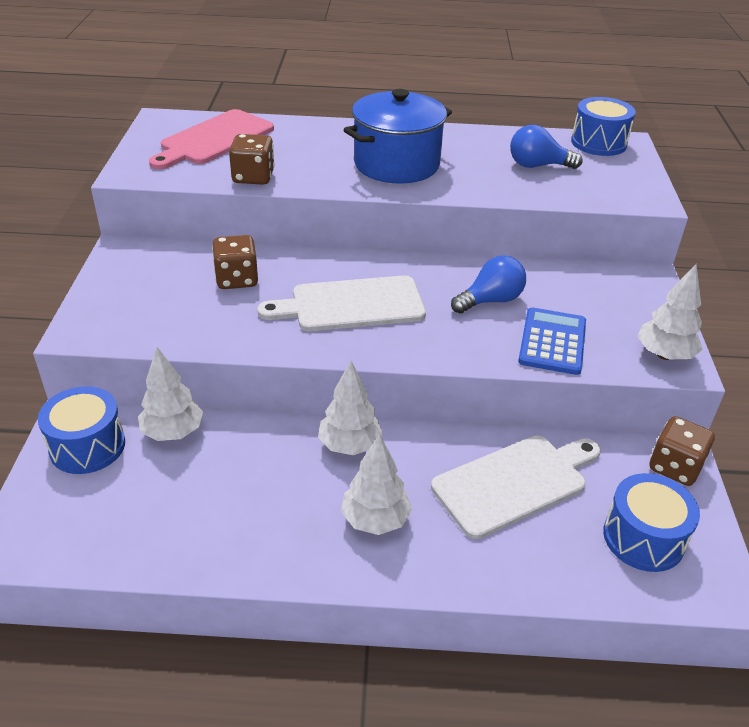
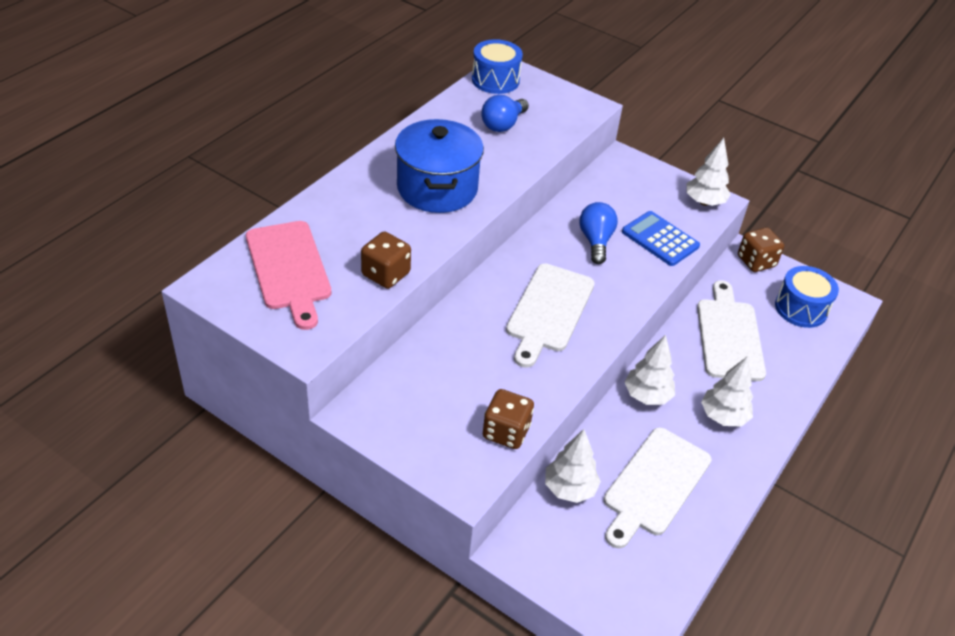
camera: 60 degrees left, 5 degrees up
blue drum [38,386,125,474] -> none
brown dice [212,235,258,289] -> brown dice moved to [483,389,534,449]
none -> white cutting board [604,427,712,548]

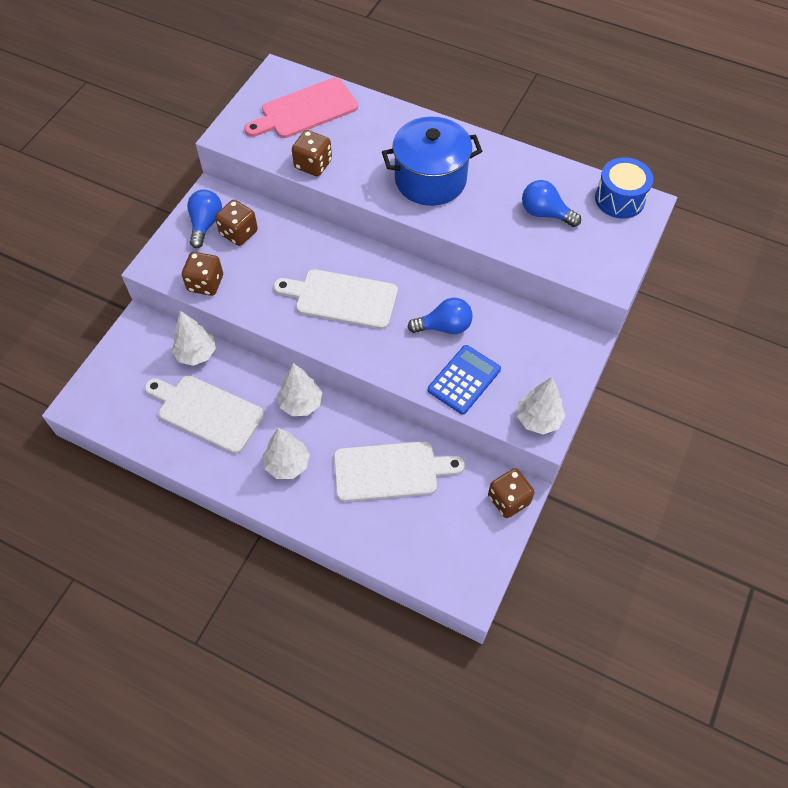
camera: 85 degrees right, 15 degrees up
blue drum [775,266,839,328] -> none
none -> blue light bulb [187,189,222,248]
none -> brown dice [215,200,258,246]

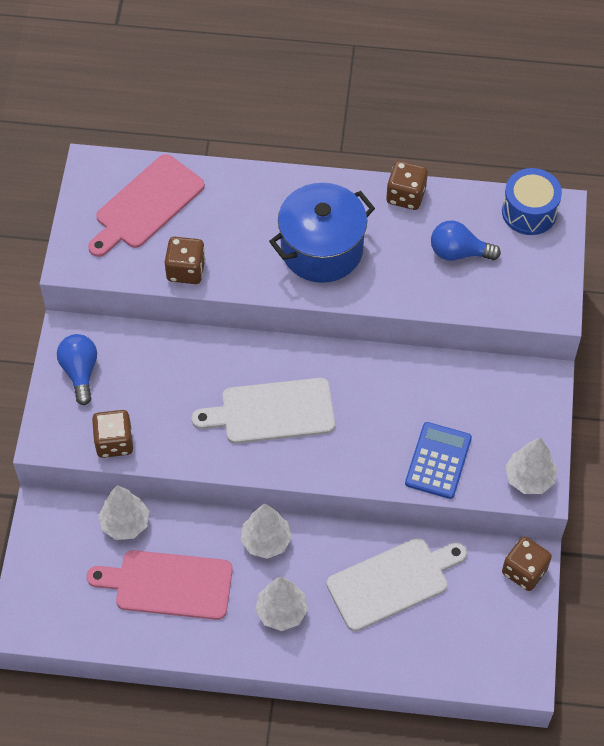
camera: 20 degrees left, 0 degrees up
white cutting board [145,375,264,454] -> pink cutting board [87,550,233,620]
brown dice [215,200,258,246] -> brown dice moved to [386,161,428,210]
blue light bulb [408,298,473,334] -> none

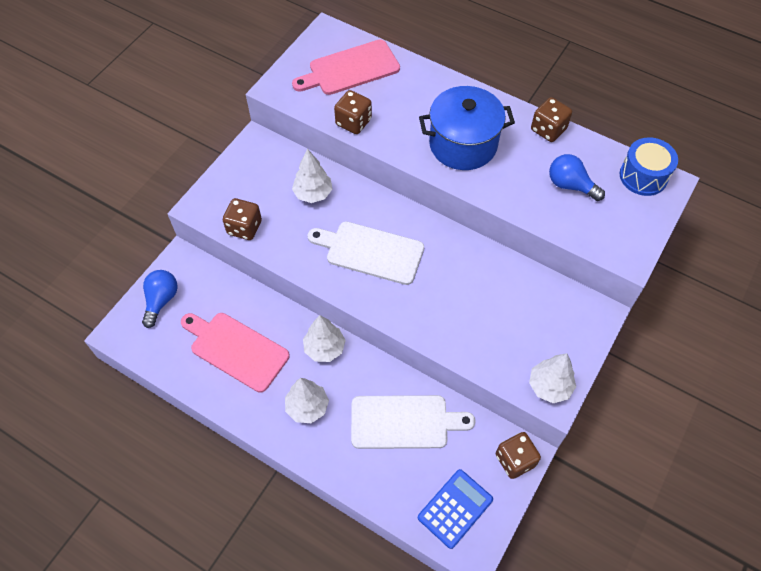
camera: 25 degrees right, 0 degrees up
blue light bulb [57,334,97,405] -> blue light bulb moved to [142,270,177,328]
white tree [98,485,149,540] -> white tree moved to [292,149,332,203]
blue calculator [405,422,472,499] -> blue calculator moved to [418,469,493,549]

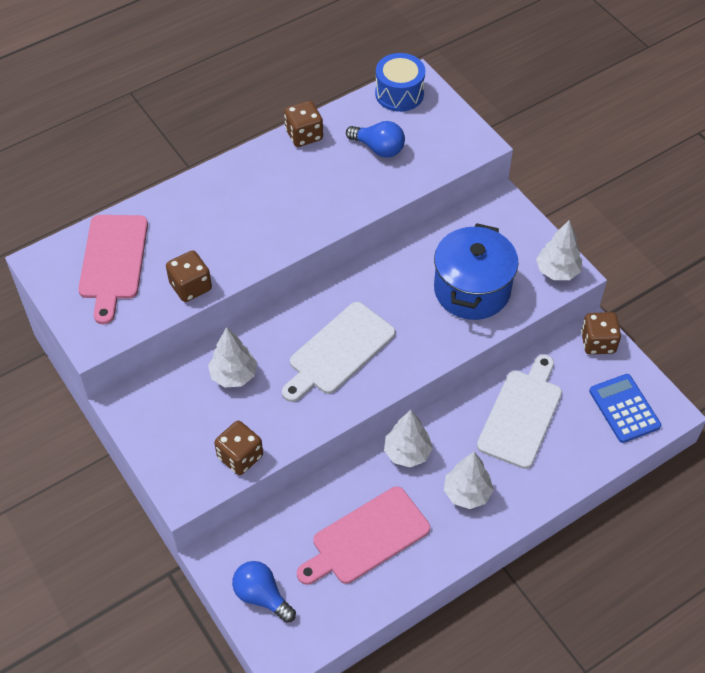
camera: 65 degrees left, 5 degrees down
blue pot [419,86,515,170] -> blue pot moved to [434,223,519,320]
blue light bulb [549,154,605,201] -> blue light bulb turned 120 degrees counterclockwise [346,121,405,158]

